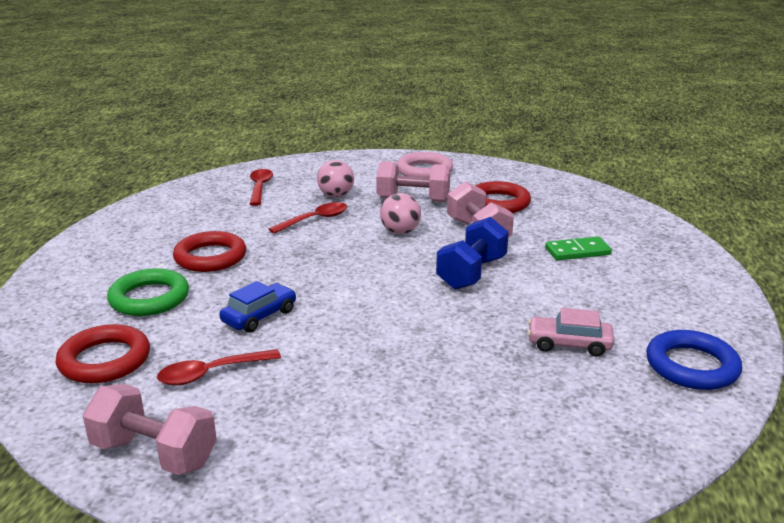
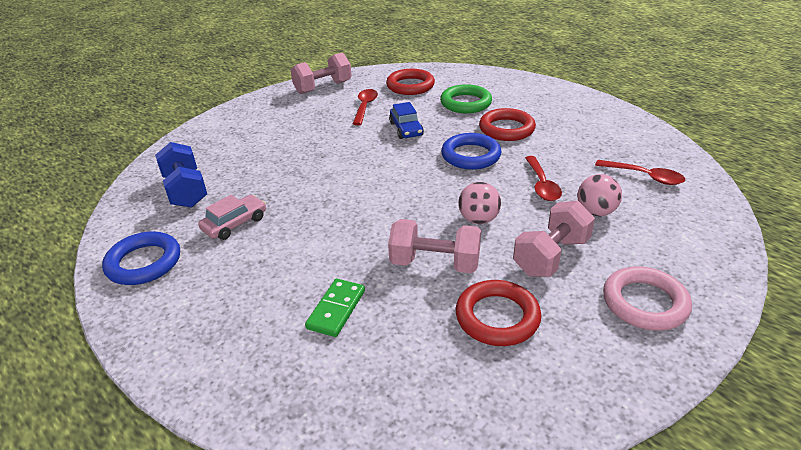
camera: 125 degrees right, 10 degrees up
blue dumbbell [436,217,509,289] -> blue dumbbell moved to [155,142,207,208]
none -> blue ring [441,133,501,170]

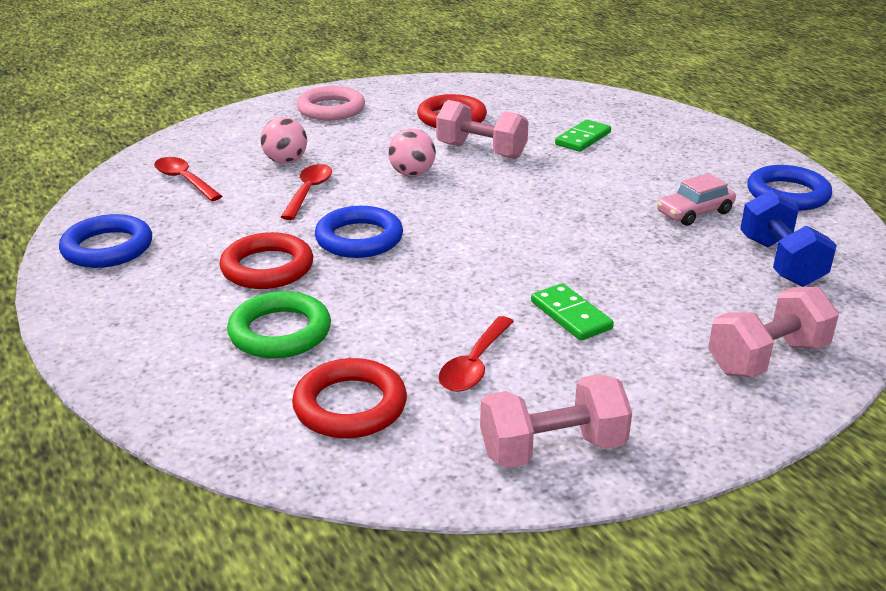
camera: 165 degrees left, 5 degrees down
blue car [389,102,424,139] -> none
pink dumbbell [513,201,595,277] -> pink dumbbell moved to [708,286,839,377]
none -> blue ring [59,214,152,268]
none -> green domino [531,283,614,341]

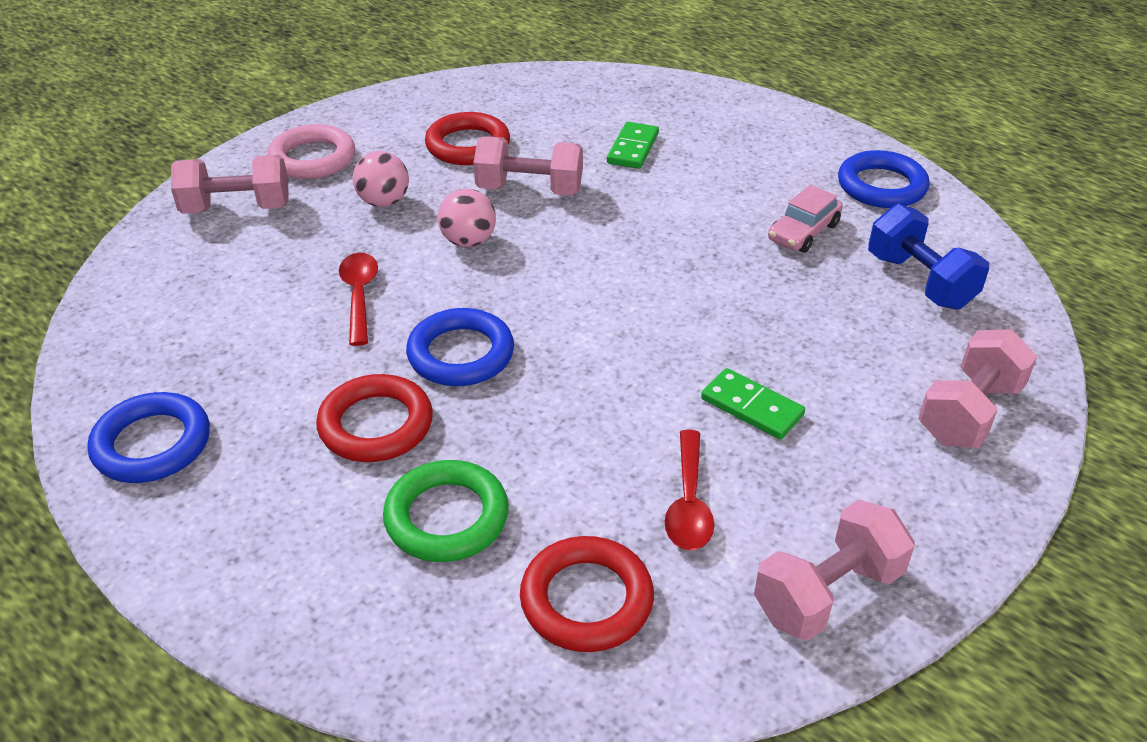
camera: 20 degrees left, 10 degrees up
red spoon [154,157,222,201] -> none
pink ball [260,117,307,164] -> pink ball moved to [353,151,409,207]
none -> pink dumbbell [171,155,289,214]

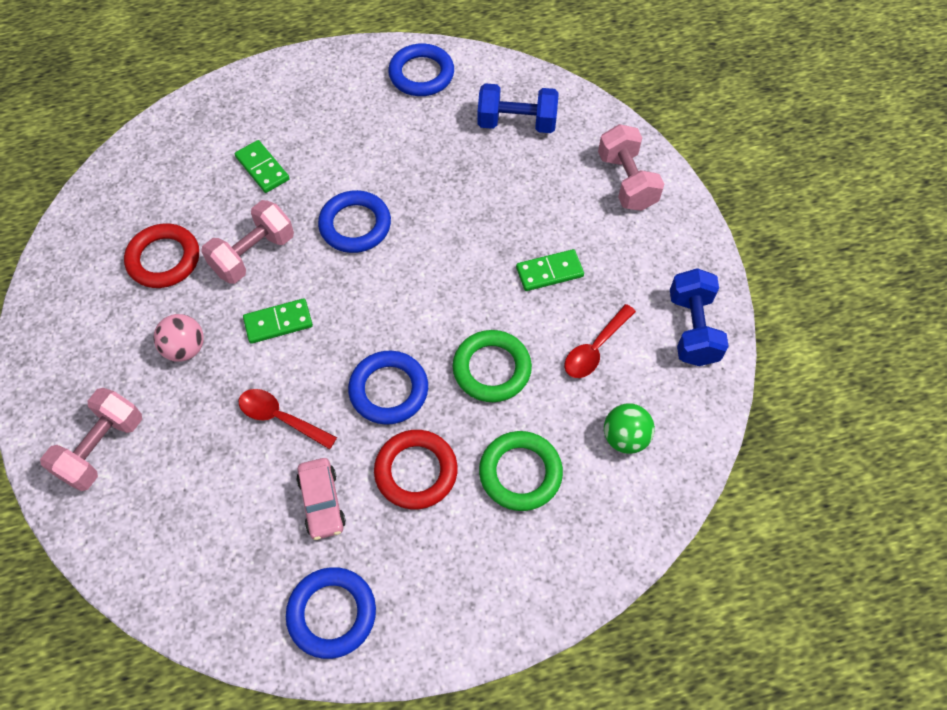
camera: 55 degrees left, 20 degrees up
pink ring [267,124,355,179] -> none
pink ball [438,189,496,247] -> green domino [243,298,313,344]
red ring [520,536,654,652] -> green ball [604,403,655,454]
red spoon [665,430,714,550] -> red spoon turned 90 degrees clockwise [565,304,636,378]
pink dumbbell [754,500,915,641] -> blue dumbbell [670,268,729,366]
pink car [768,185,843,253] -> pink car moved to [296,458,346,540]
none -> blue ring [318,190,391,253]
none -> green ring [453,330,532,402]

